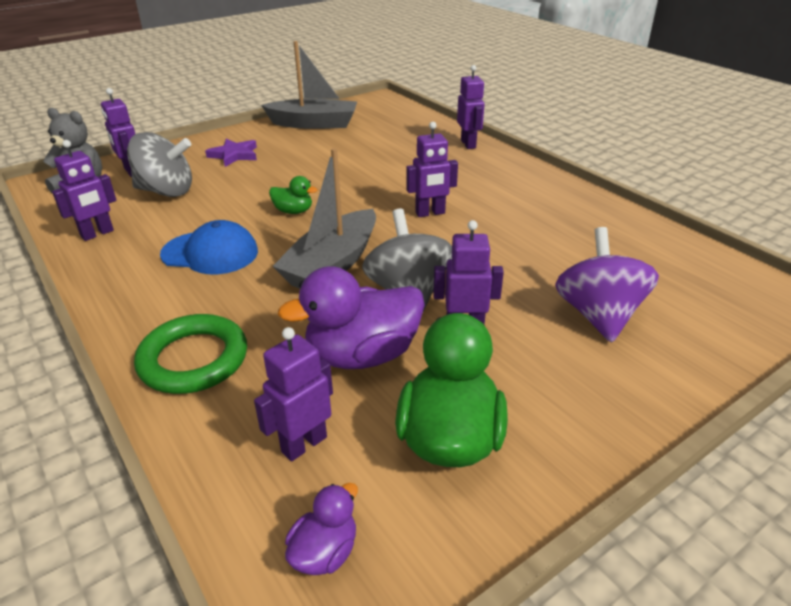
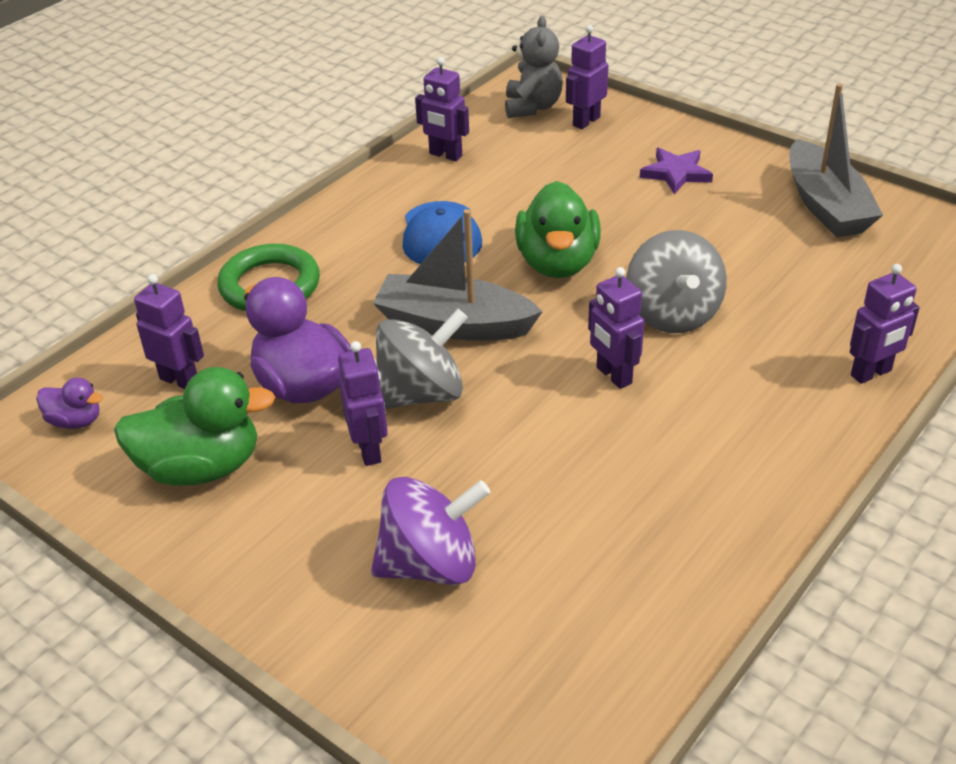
camera: 75 degrees right, 5 degrees up
grey spinning top [127,132,192,197] -> grey spinning top moved to [626,230,727,333]
green duck [269,176,318,214] -> green duck [515,181,601,278], size x2.00

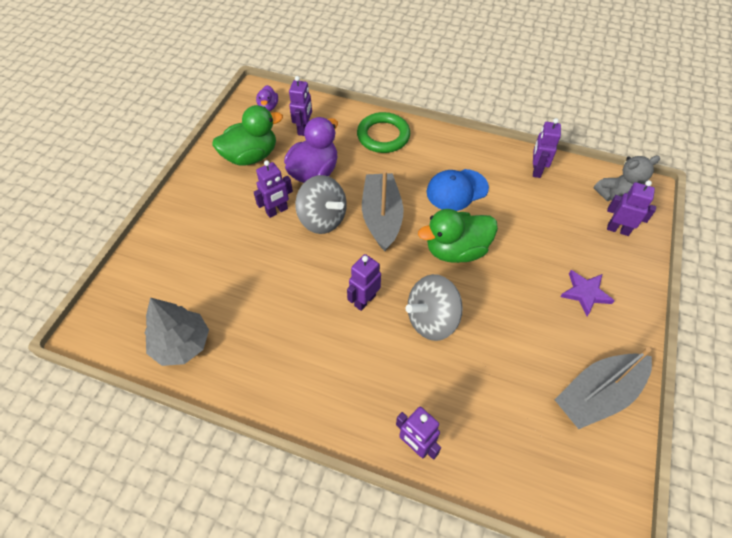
camera: 70 degrees right, 15 degrees up
green duck [114,367,276,486] -> green duck turned 90 degrees counterclockwise [212,105,283,166]
purple spinning top [371,477,490,585] -> none
none -> grey tree [145,297,209,366]

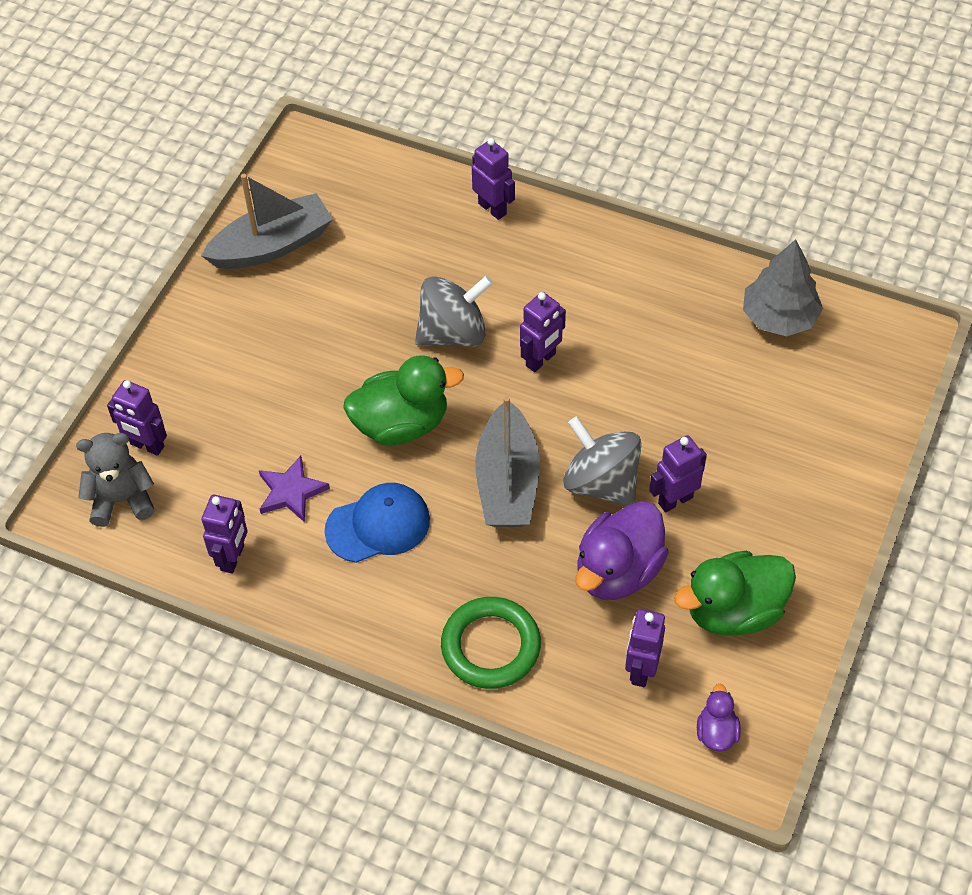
camera: 175 degrees left, 0 degrees up
purple star [560,270,615,316] -> purple star moved to [259,456,330,522]

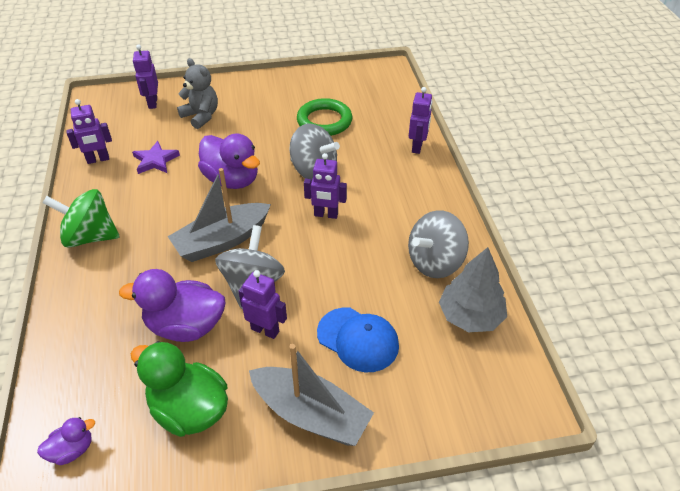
camera: 55 degrees right, 10 degrees down
grey teddy bear [76,433,155,527] -> grey teddy bear moved to [177,58,218,129]
grey boat [201,174,333,269] -> grey boat moved to [249,344,374,446]
blue cap [324,483,430,563] -> blue cap moved to [317,307,399,372]
green duck [343,355,464,445] -> purple duck [198,133,260,189]
green ring [441,597,541,689] -> green ring moved to [297,98,352,136]
purple robot [625,609,665,687] -> none
none -> green spinning top [43,189,119,248]
none -> grey spinning top [408,210,469,278]

